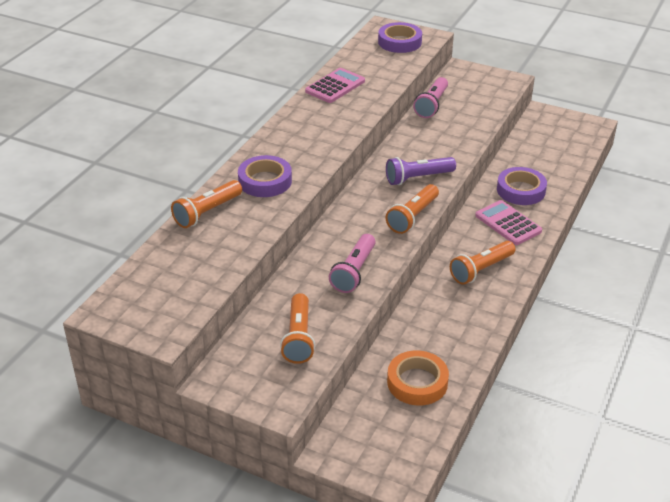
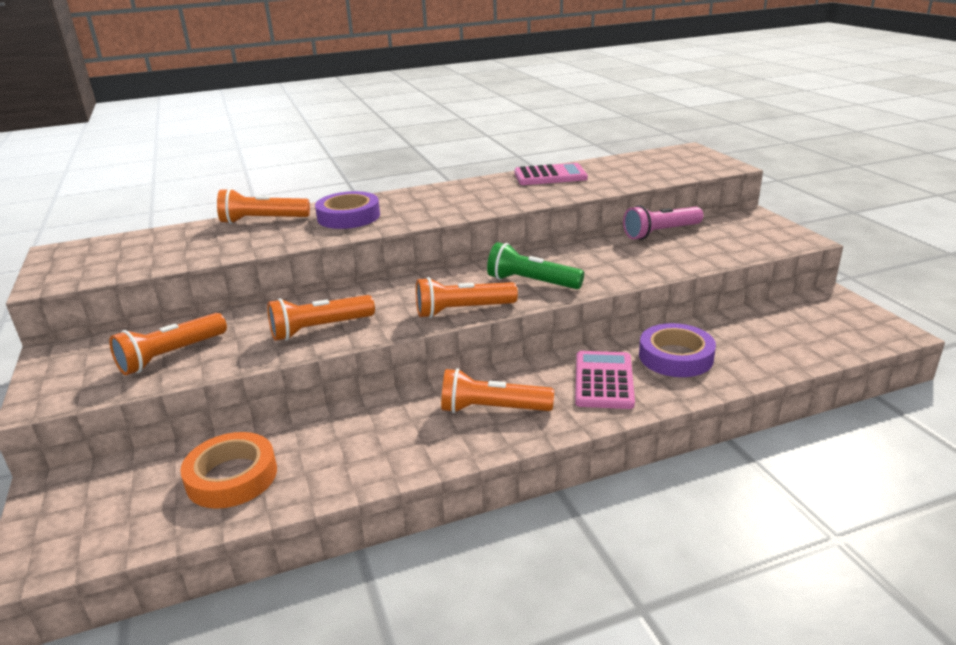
camera: 45 degrees right, 10 degrees down
pink flashlight [329,234,376,293] -> orange flashlight [267,295,375,341]
purple tape [378,22,422,53] -> none
purple flashlight [386,157,456,185] -> green flashlight [487,242,584,289]

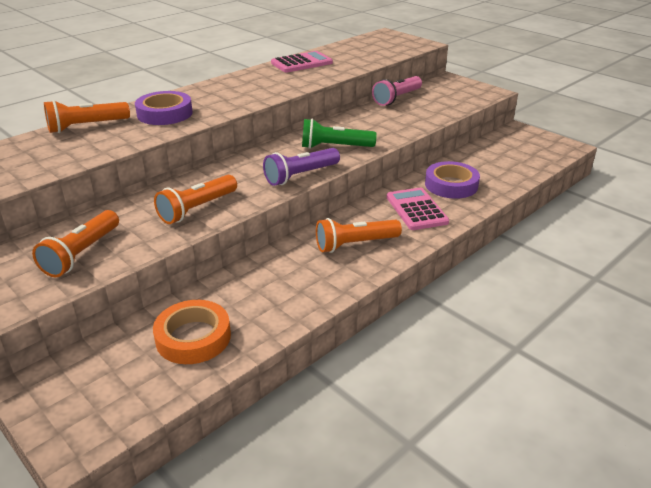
camera: 25 degrees left, 5 degrees up
orange flashlight [416,277,518,318] -> purple flashlight [263,148,340,186]

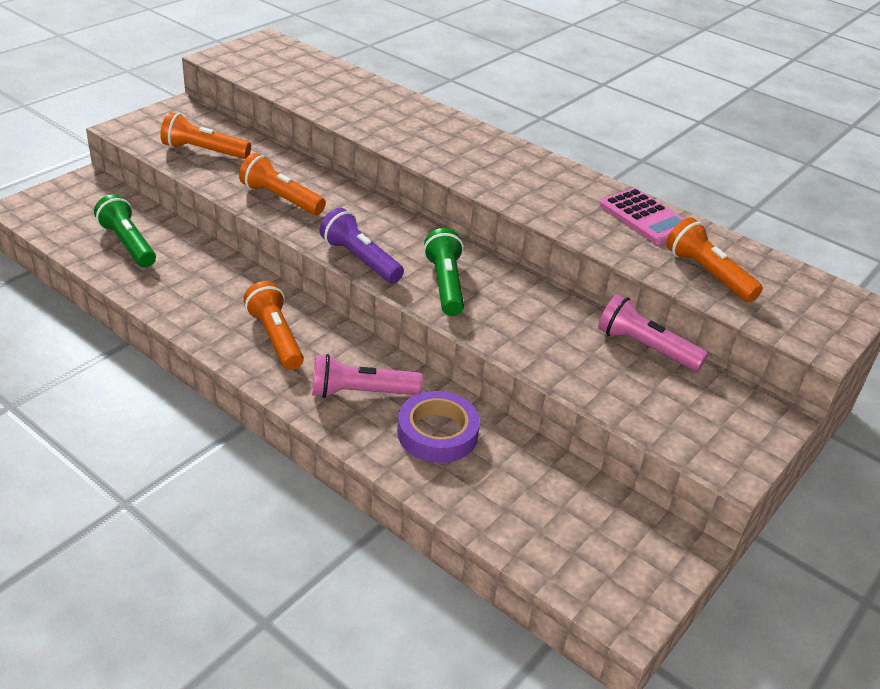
camera: 80 degrees right, 5 degrees up
orange flashlight [44,100,130,133] -> orange flashlight moved to [666,217,763,302]
purple tape [135,91,193,125] -> none
orange tape [153,300,231,364] -> green flashlight [94,194,156,267]
pink calculator [387,188,449,230] -> pink flashlight [312,354,423,398]

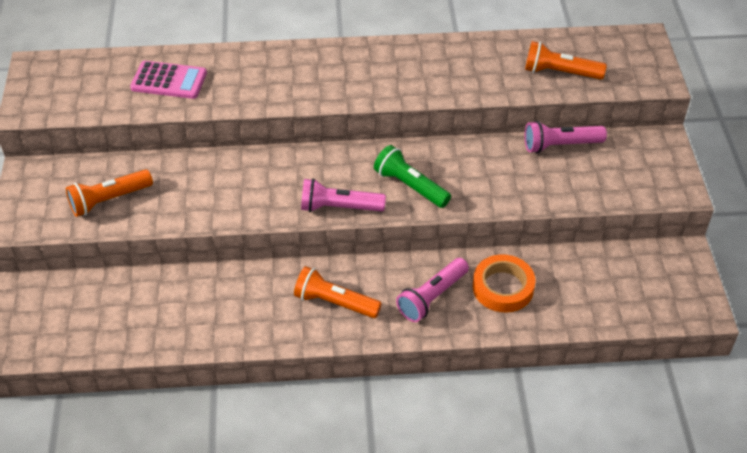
camera: 40 degrees left, 10 degrees up
green flashlight [94,194,156,267] -> none
orange flashlight [239,153,326,215] -> none
purple flashlight [319,208,404,283] -> pink flashlight [301,178,386,212]
purple tape [397,391,480,463] -> orange tape [473,254,535,313]
pink calculator [599,188,684,245] -> pink calculator moved to [130,61,207,99]

